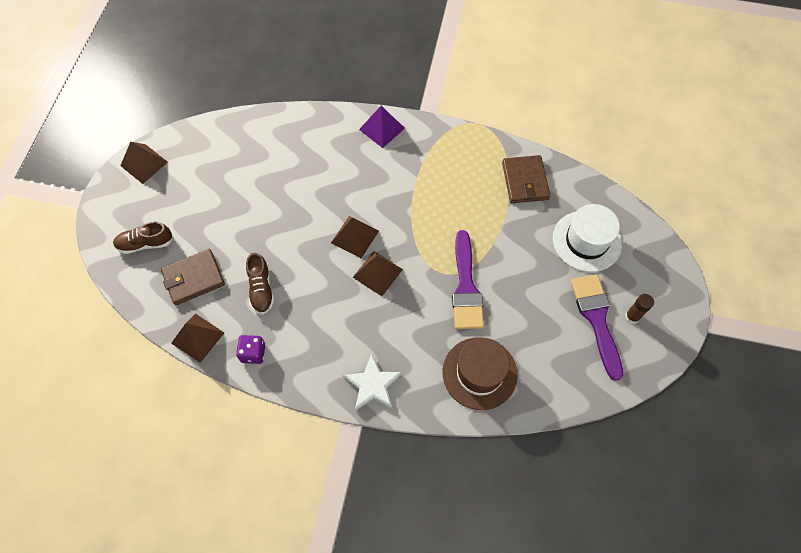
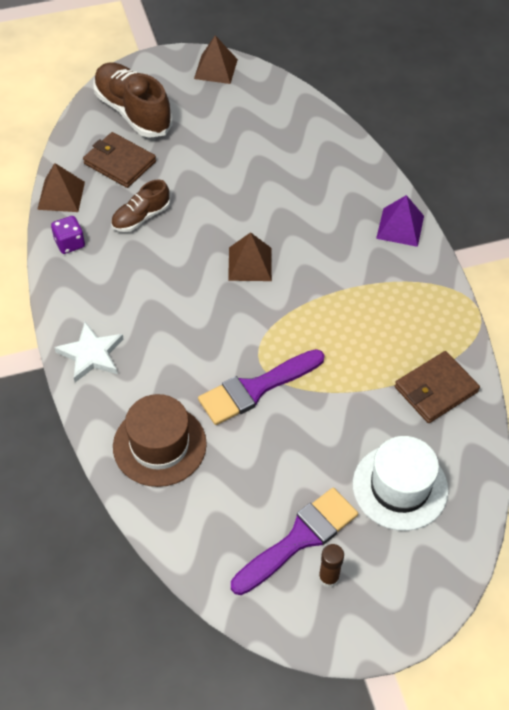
camera: 60 degrees right, 10 degrees down
brown shoe [113,222,173,254] -> brown shoe [93,63,173,138], size x1.75
brown pyramid [353,251,403,296] -> none

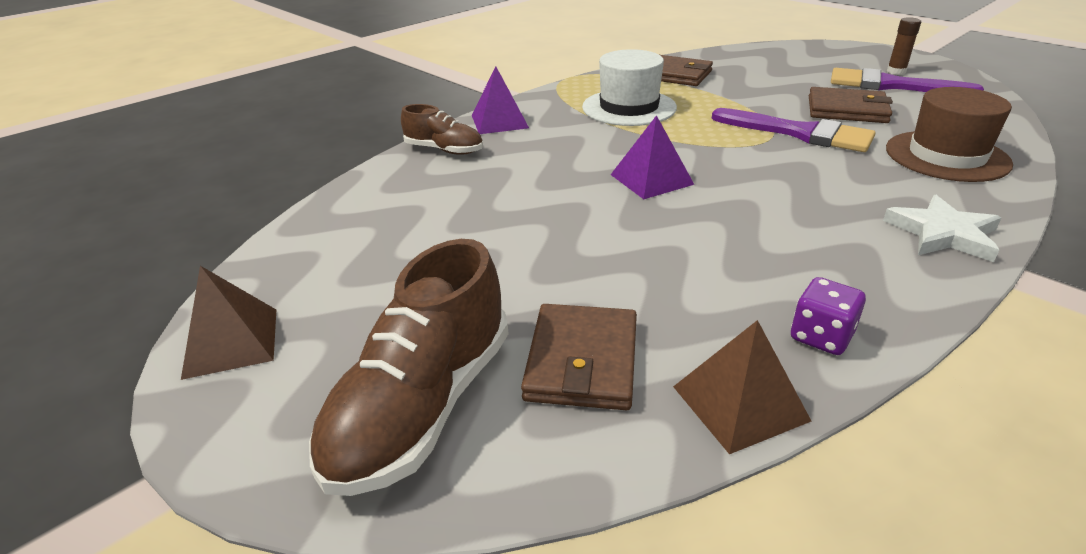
camera: 115 degrees left, 20 degrees down
brown shoe [111,179,170,232] -> brown shoe moved to [401,104,483,155]
brown pyramid [228,232,272,281] -> purple pyramid [611,115,694,199]
white hat [353,436,448,531] -> white hat moved to [582,49,677,126]
none -> brown wallet [809,87,893,123]

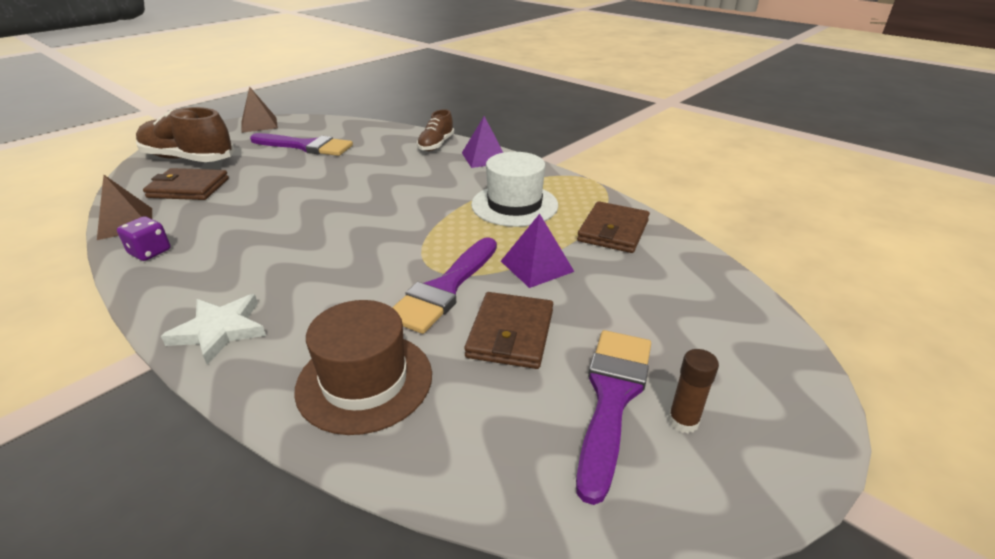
camera: 85 degrees right, 0 degrees up
purple pyramid [611,115,694,199] -> purple pyramid moved to [501,214,574,288]
none -> purple brush [250,133,353,156]

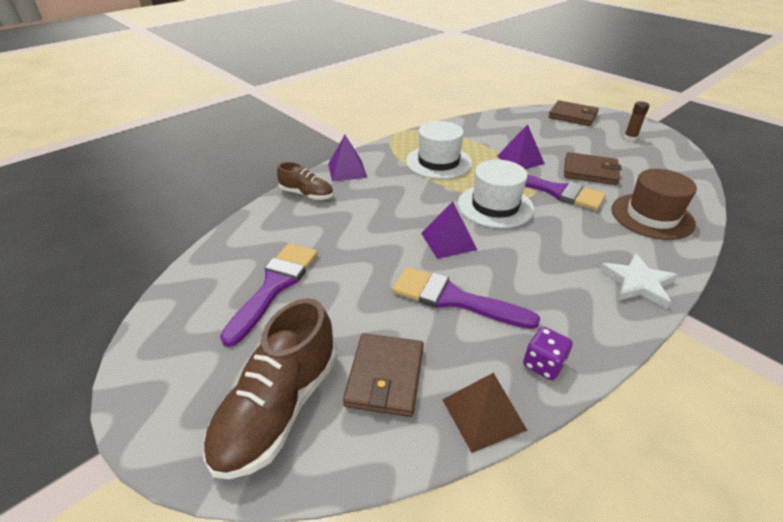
camera: 85 degrees left, 5 degrees up
brown pyramid [241,86,278,133] -> none
purple brush [576,330,651,505] -> purple brush moved to [392,267,540,329]
brown wallet [577,201,650,253] -> brown wallet moved to [548,100,599,126]
none -> purple pyramid [421,201,477,259]
none -> white hat [458,160,534,228]

